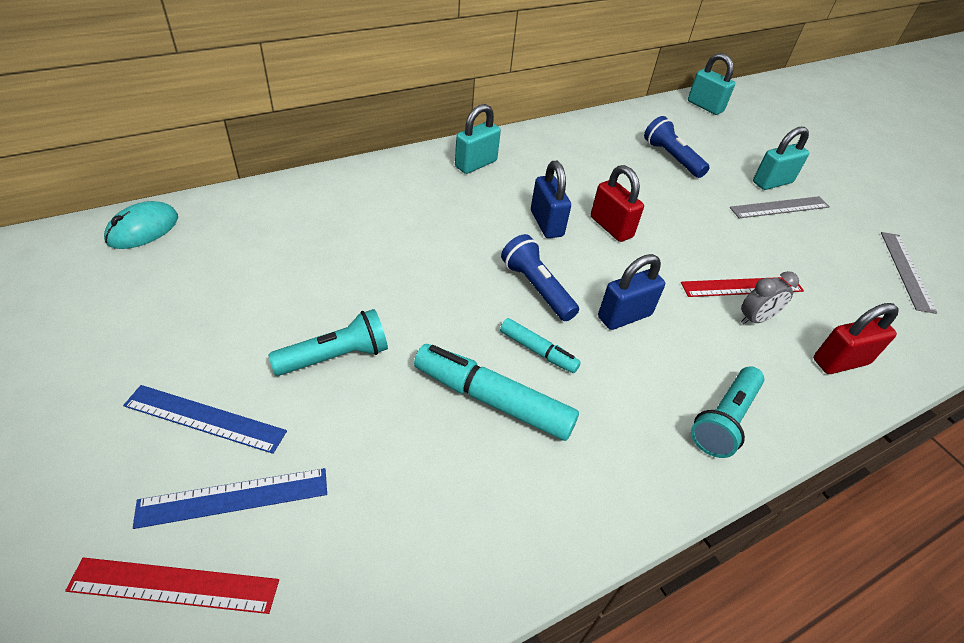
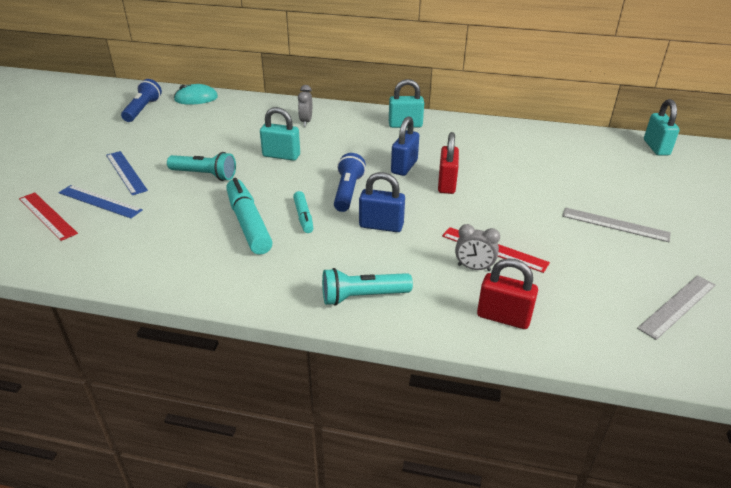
camera: 45 degrees right, 10 degrees down
blue flashlight [644,116,710,178] -> blue flashlight moved to [121,79,162,122]
turquoise padlock [753,127,809,190] -> turquoise padlock moved to [260,107,300,161]
none -> grey clock [298,85,312,126]

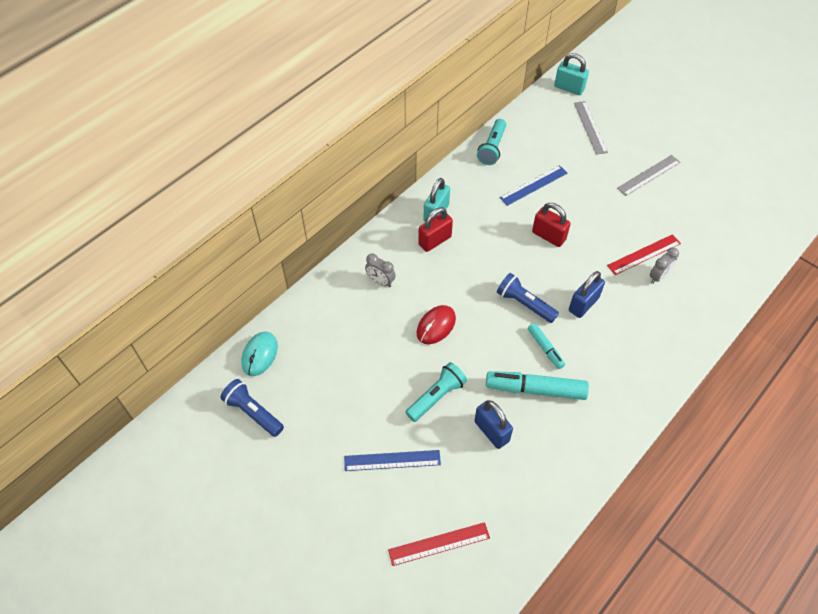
camera: 60 degrees left, 20 degrees up
blue ruler [58,185,143,218] -> blue ruler moved to [499,165,567,206]
turquoise padlock [260,107,300,161] -> red mouse [417,305,456,344]
turquoise marker [293,191,313,233] -> turquoise marker turned 45 degrees clockwise [528,323,565,369]
turquoise flashlight [322,268,413,306] -> turquoise flashlight moved to [477,119,506,165]
blue padlock [391,116,419,176] -> blue padlock moved to [474,400,513,449]
red padlock [477,258,538,329] -> red padlock moved to [418,207,453,252]
grey ruler [637,275,716,340] -> grey ruler moved to [574,101,608,155]

